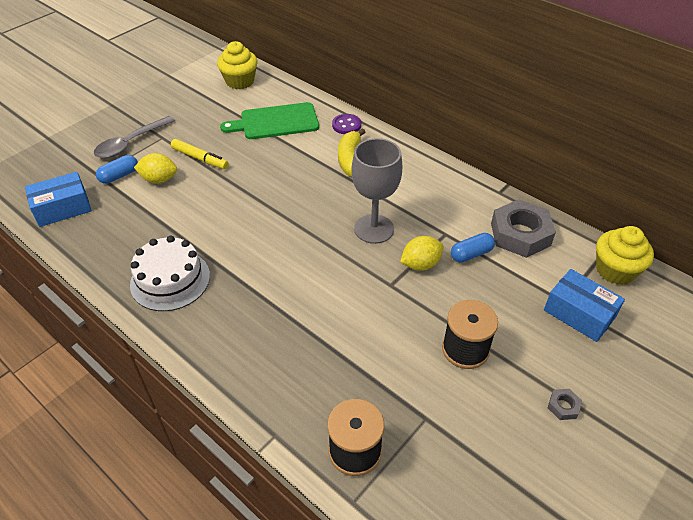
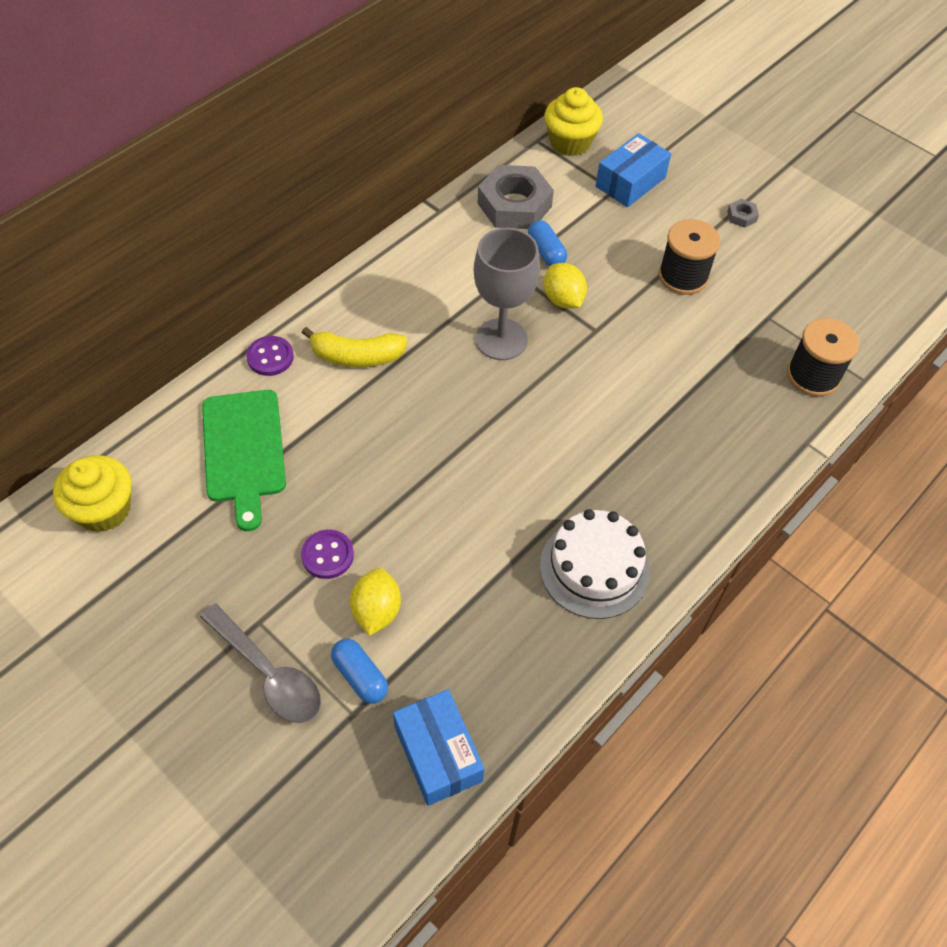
camera: 90 degrees left, 10 degrees up
yellow marker [171,139,229,169] -> purple button [301,530,354,579]

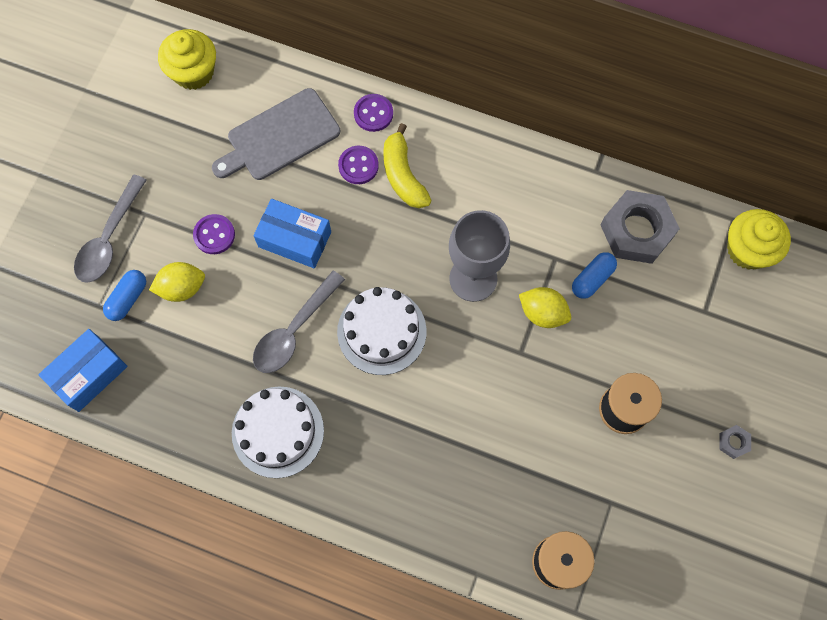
camera: 70 degrees right, 15 degrees up
green cutting board [202,390,286,531] -> grey cutting board [212,88,340,180]
yellow lemon [544,263,587,309] -> yellow lemon turned 75 degrees clockwise [519,287,571,328]
blue box [596,133,671,207] -> blue box moved to [253,199,331,268]
none -> grey spoon [253,271,345,373]
none -> white cake [337,287,426,375]
none -> purple button [338,146,379,184]

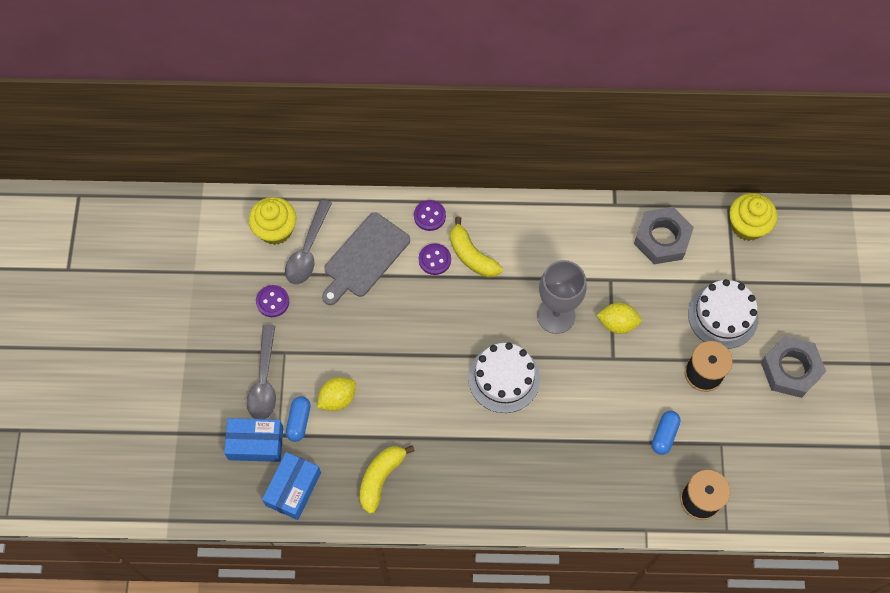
camera: 20 degrees left, 5 degrees down
purple button [193,214,235,254] -> purple button moved to [256,285,289,317]
white cake [232,387,324,478] -> white cake moved to [688,279,759,349]
blue box [253,199,331,268] -> blue box moved to [224,418,283,462]
grey spoon [253,271,345,373] -> grey spoon moved to [285,200,332,285]
blue capsule [572,252,617,299] -> blue capsule moved to [652,411,681,455]
grey nut [719,425,751,459] -> grey nut [761,336,826,398], size x2.40
none -> yellow banana [360,445,415,514]

